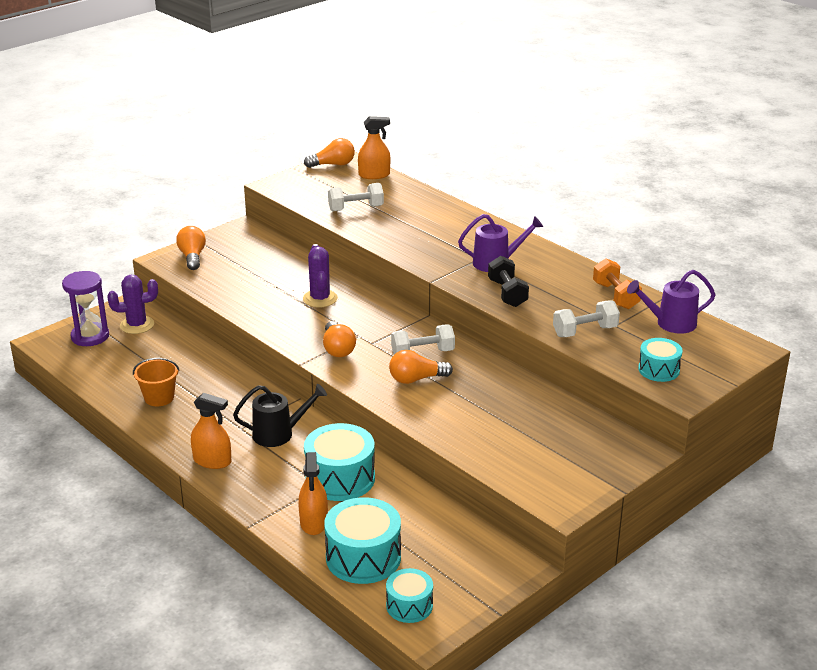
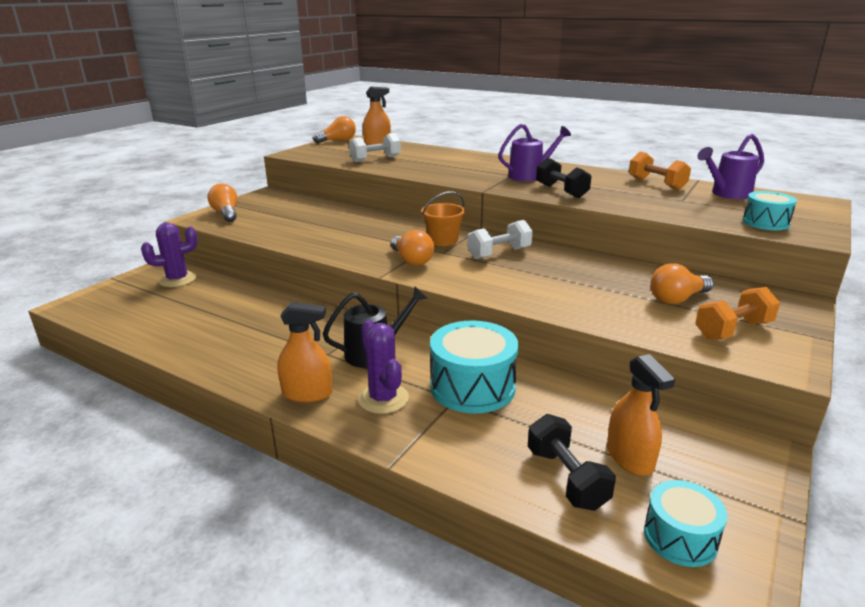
camera: 15 degrees left, 5 degrees down
purple hourglass [62,271,109,346] -> none
orange bucket [133,358,179,406] -> orange bucket moved to [421,191,465,246]
orange spray bottle [298,452,328,535] -> orange spray bottle moved to [607,354,675,476]
purple cactus [303,244,338,308] -> purple cactus moved to [358,320,409,414]
turquoise drum [324,497,401,584] -> black dumbbell [528,414,616,511]
orange light bulb [389,350,453,384] -> orange light bulb moved to [650,263,714,304]
white dumbbell [553,300,620,337] -> none
none -> orange dumbbell [695,287,780,340]

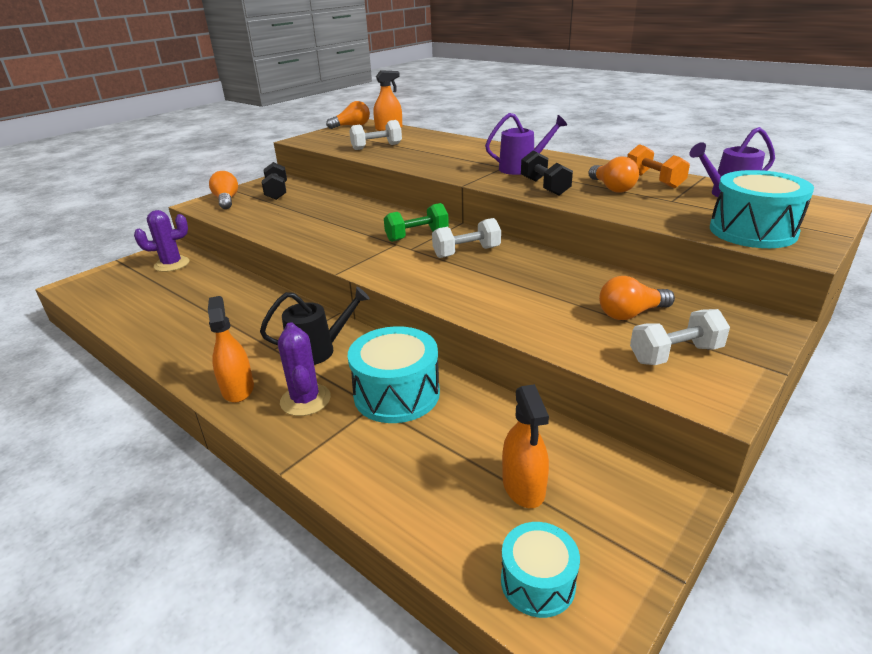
camera: 10 degrees right, 5 degrees up
orange spray bottle [277,302,332,402] -> orange spray bottle turned 120 degrees counterclockwise [208,296,254,403]
orange light bulb [390,230,434,266] -> orange light bulb moved to [588,156,639,193]
orange bucket [421,191,465,246] -> green dumbbell [384,203,449,242]
black dumbbell [528,414,616,511] -> black dumbbell moved to [262,162,287,200]
orange dumbbell [695,287,780,340] -> white dumbbell [630,309,730,365]
turquoise drum [743,191,797,230] -> turquoise drum [710,170,814,248], size x1.68

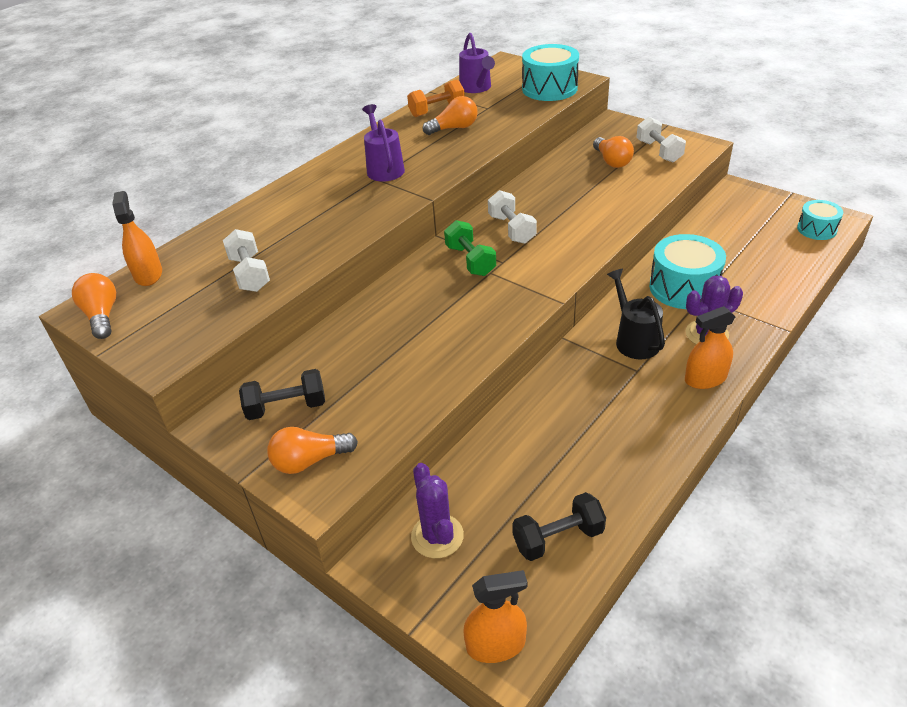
camera: 90 degrees left, 10 degrees up
orange spray bottle [502,384,549,508] -> orange spray bottle moved to [464,570,527,663]
black dumbbell [521,150,573,196] -> black dumbbell moved to [512,492,606,561]

